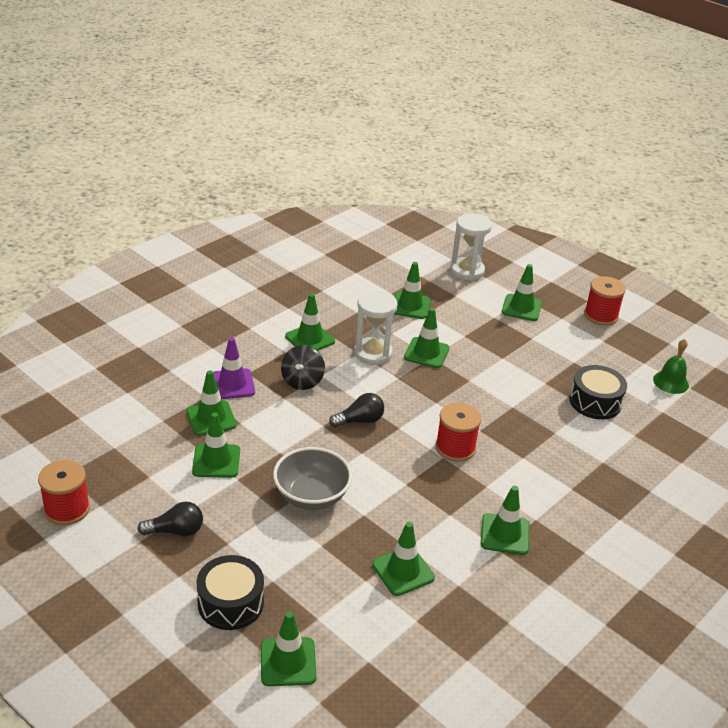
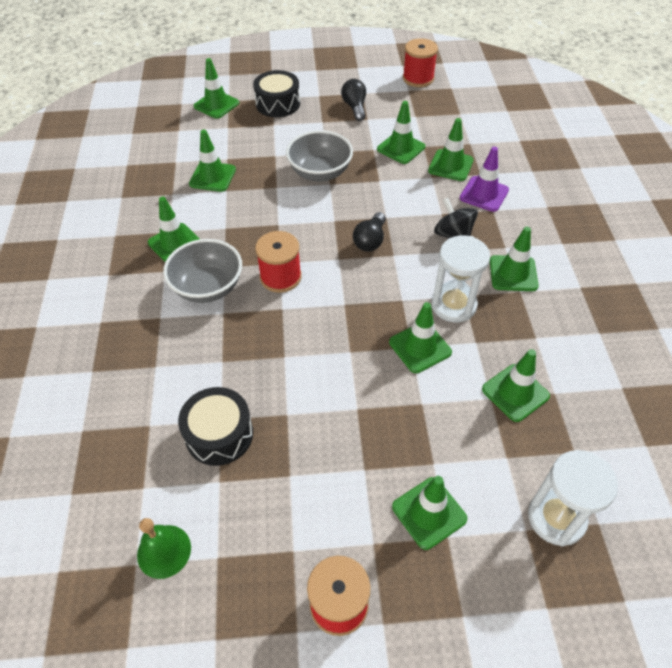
camera: 135 degrees right, 15 degrees up
black light bulb [137,502,203,536] -> black light bulb turned 135 degrees clockwise [341,79,366,121]
none -> grey bowl [163,239,242,303]

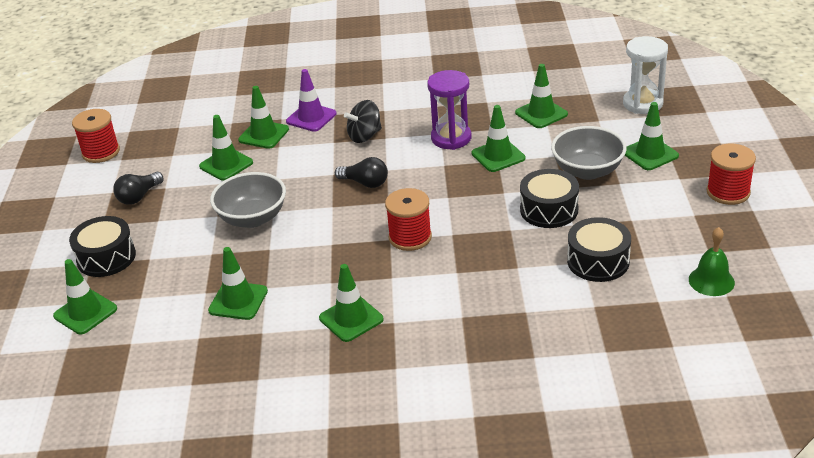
camera: 85 degrees left, 15 degrees down
grey bowl [163,239,242,303] -> grey bowl moved to [551,126,627,180]
black light bulb [341,79,366,121] -> black light bulb turned 45 degrees counterclockwise [113,172,164,205]
white hourglass [431,236,490,322] -> purple hourglass [427,70,471,150]
green traffic cone [490,227,539,291] -> none
none -> black drum [520,169,579,228]

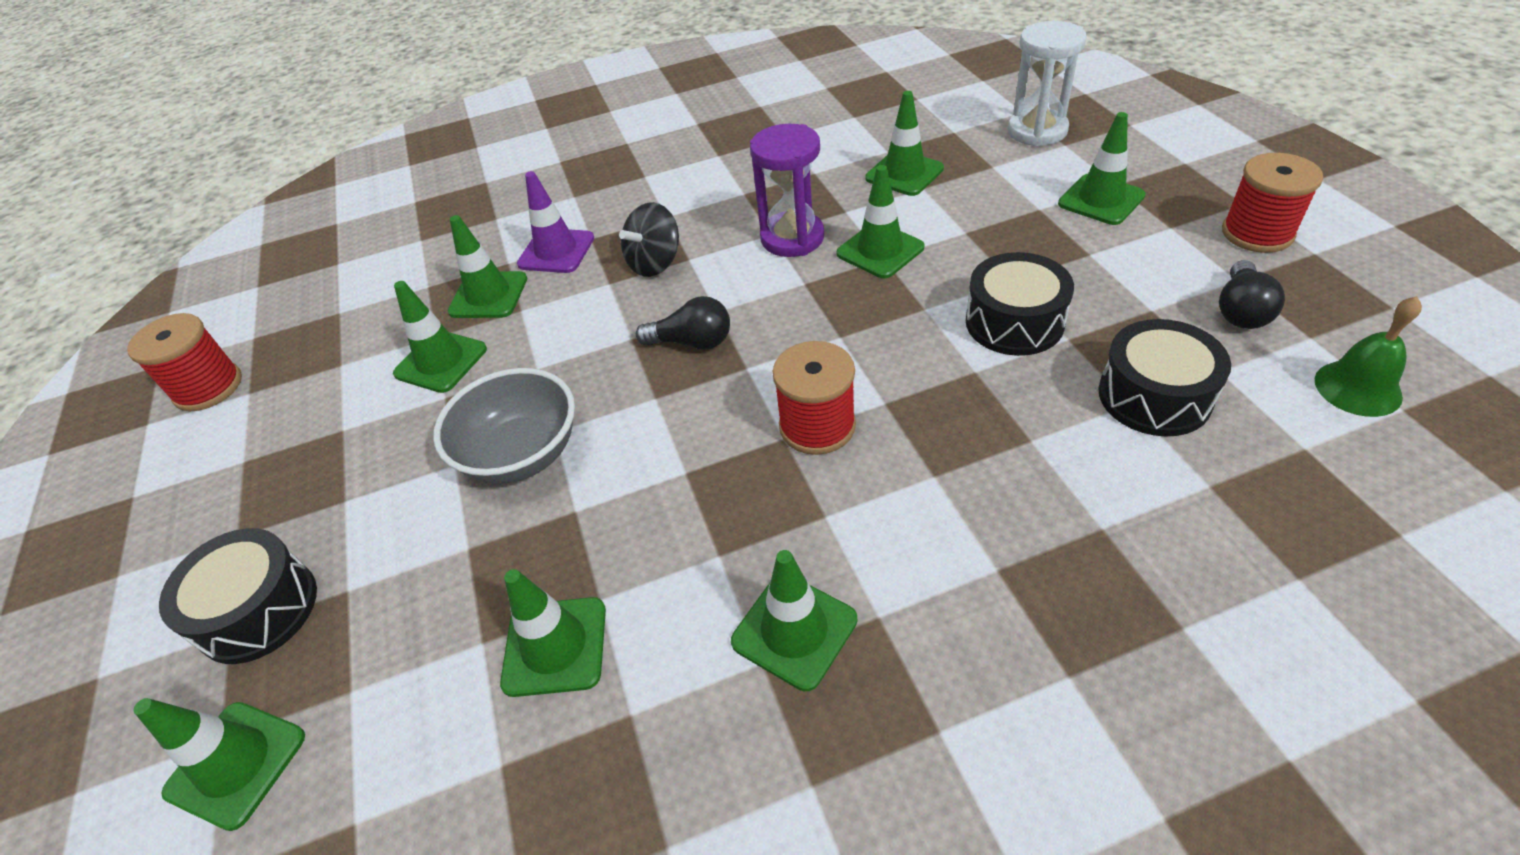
camera: 15 degrees left, 10 degrees up
black light bulb [113,172,164,205] -> black light bulb moved to [1219,260,1285,329]
grey bowl [551,126,627,180] -> none

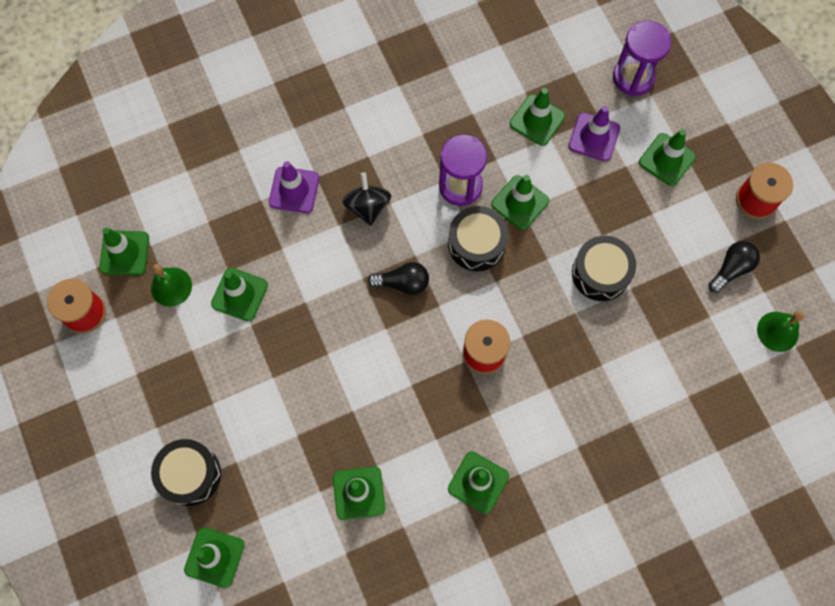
camera: 10 degrees left, 25 degrees up
grey bowl [433,368,575,484] -> none
green traffic cone [448,215,527,318] -> green traffic cone moved to [99,228,149,275]
black spinning top [619,202,679,277] -> black spinning top turned 135 degrees clockwise [342,173,391,226]
white hourglass [1008,21,1087,147] -> purple hourglass [613,21,671,96]
black drum [1099,319,1231,437] -> black drum moved to [448,206,508,271]
black light bulb [1219,260,1285,329] -> black light bulb turned 150 degrees counterclockwise [708,241,760,293]
none -> green bell [151,264,192,307]
none -> purple traffic cone [568,106,620,162]

